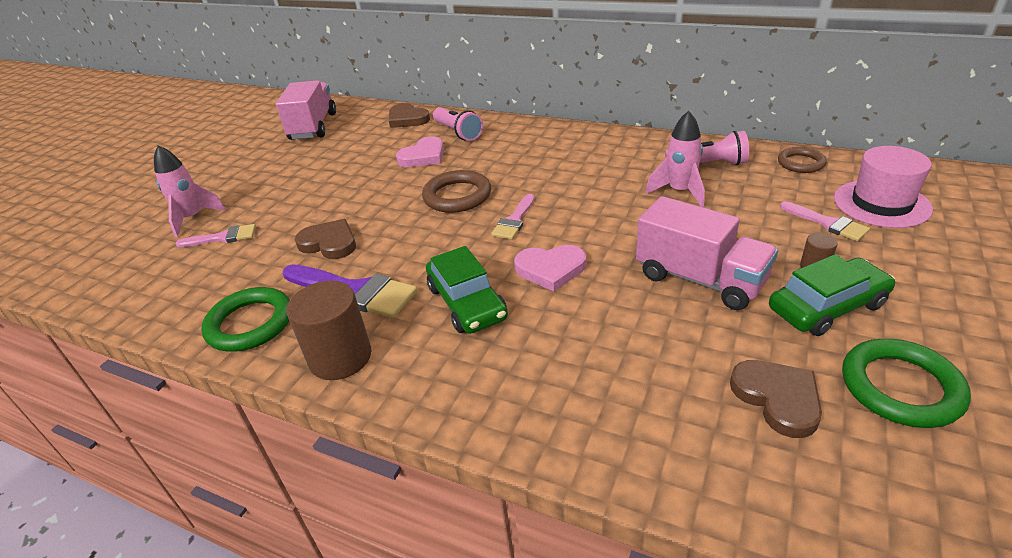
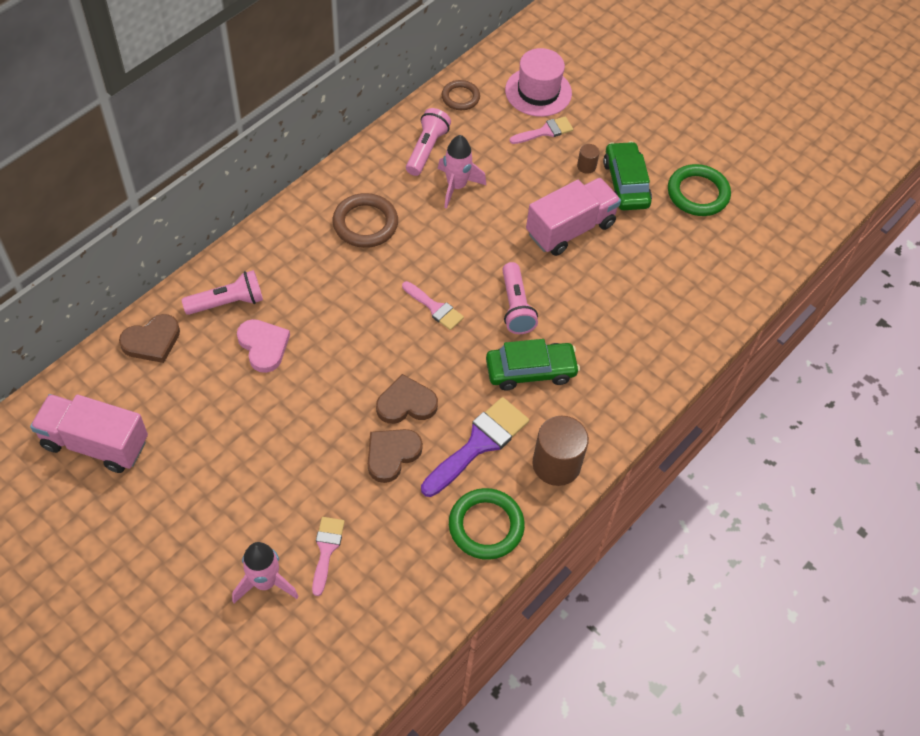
camera: 80 degrees left, 20 degrees up
brown ring [422,170,491,213] -> brown ring moved to [333,193,398,248]
pink heart [514,245,586,291] -> pink flashlight [502,262,538,334]
brown heart [730,360,822,438] -> brown heart moved to [376,374,438,424]

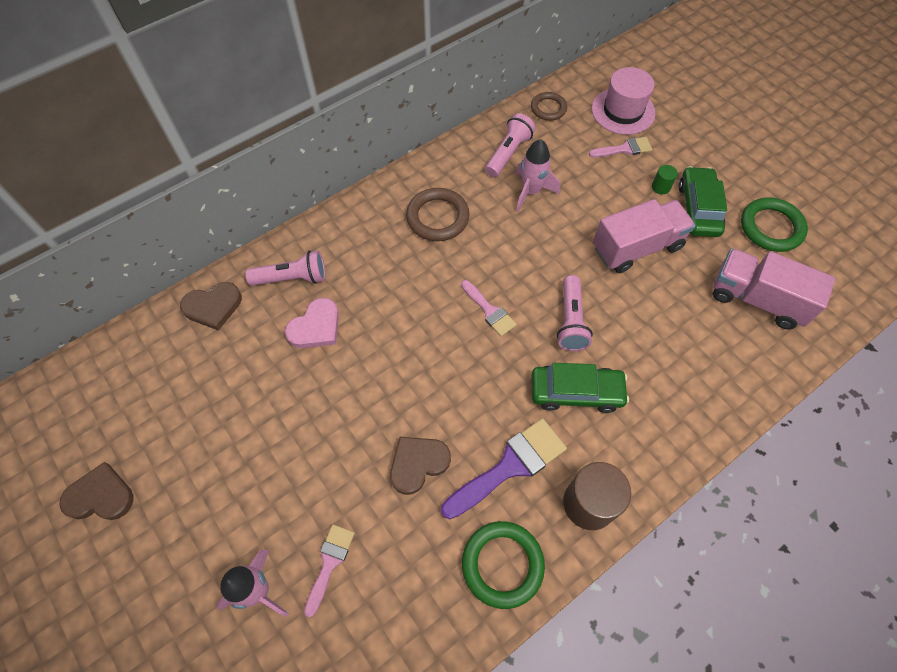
camera: 15 degrees right, 5 degrees up
pink truck [30,394,148,473] -> pink truck moved to [713,249,835,329]
pink heart [237,319,290,373] -> pink heart turned 60 degrees clockwise [285,298,339,348]
brown heart [376,374,438,424] -> brown heart moved to [59,462,134,520]
brown cylinder [577,144,600,174] -> green cylinder [652,165,678,194]

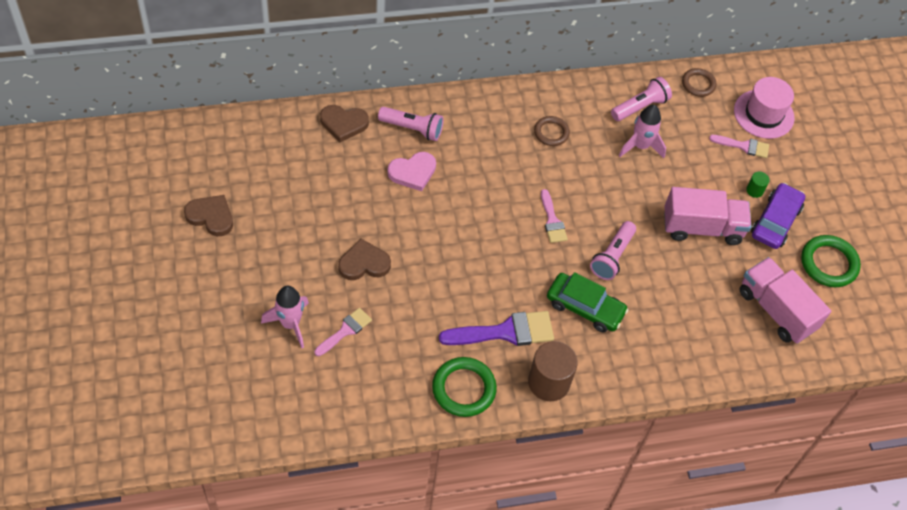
camera: 20 degrees right, 5 degrees down
brown heart [390,437,451,495] -> brown heart moved to [338,239,391,280]
brown ring [406,188,470,241] -> brown ring [534,116,570,146], size x0.64
green car [678,166,727,237] -> purple car [751,183,805,249]

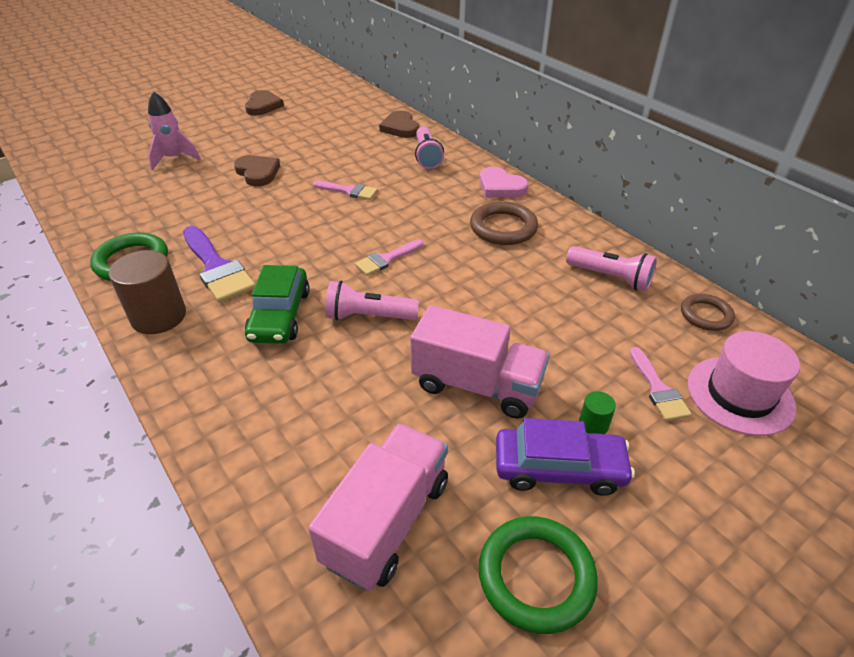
camera: 70 degrees right, 15 degrees down
pink brush [314,308,372,356] -> pink brush moved to [313,181,378,200]
pink heart [387,152,436,191] -> pink heart moved to [479,167,528,197]
brown ring [534,116,570,146] -> brown ring [470,201,538,245], size x1.57
pink rocket [619,105,666,158] -> none
pink truck [664,187,752,245] -> pink truck turned 45 degrees counterclockwise [410,305,549,419]

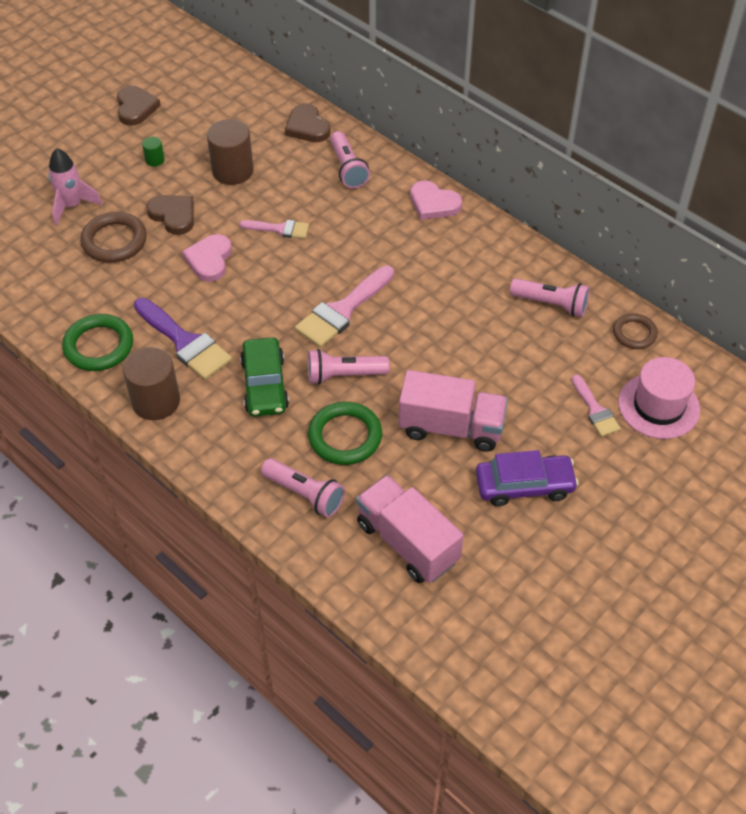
camera: 10 degrees left, 10 degrees up
pink truck [308,423,448,591] -> pink truck turned 60 degrees counterclockwise [356,475,464,583]
pink brush [355,239,423,276] -> pink brush [295,266,394,348], size x1.71
brown ring [470,201,538,245] -> brown ring moved to [80,212,147,263]
green ring [479,516,598,634] -> green ring moved to [308,402,382,465]
green cylinder [579,391,616,434] -> green cylinder moved to [142,137,165,167]
none -> pink heart [182,234,232,282]
none -> brown cylinder [207,119,253,185]
none -> pink flashlight [261,458,345,517]

